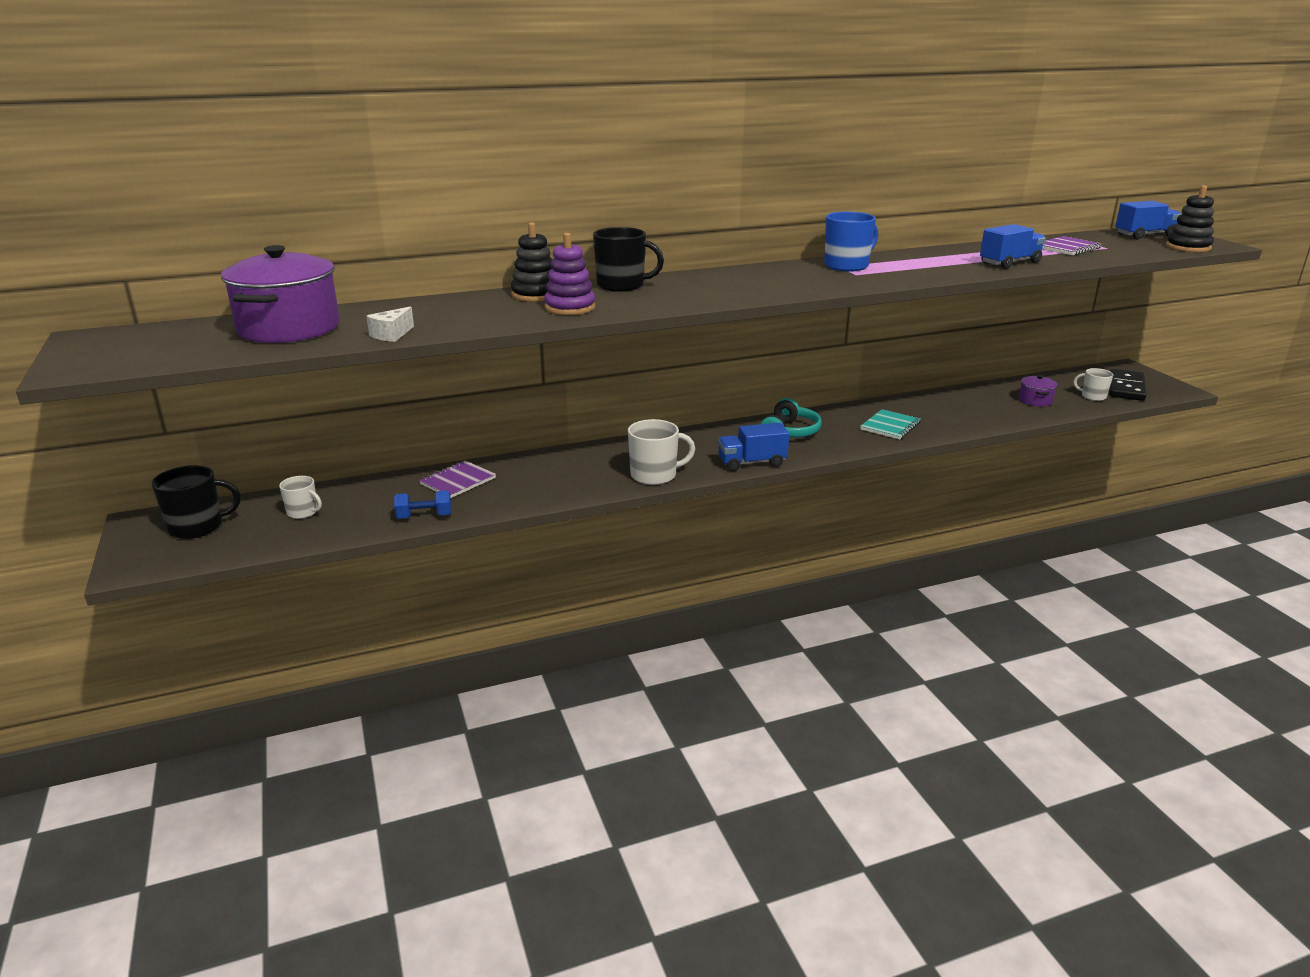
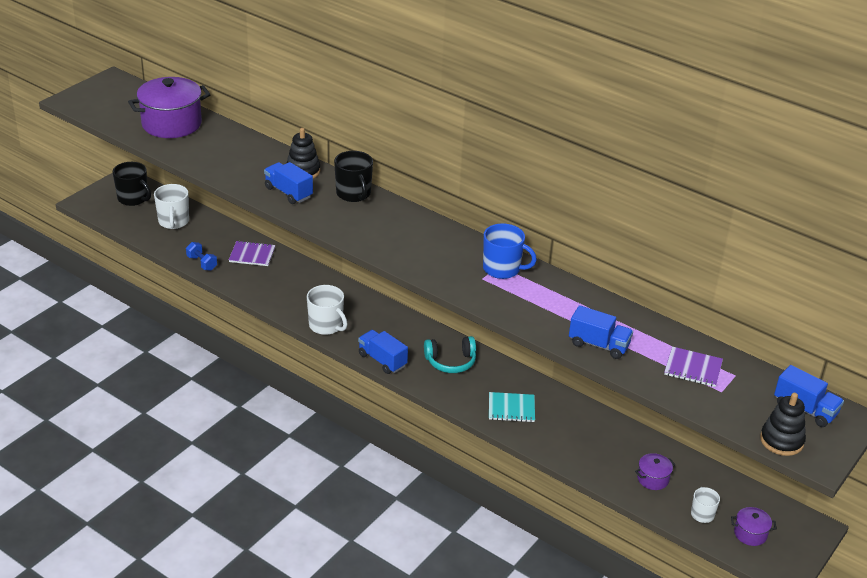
camera: 55 degrees right, 10 degrees up
white mug [279,476,322,519] -> white mug [154,184,189,229], size x1.65
white cheese [366,306,414,342] -> none
purple stacking toy [544,233,595,315] -> blue truck [264,162,313,204]
black domino [1110,369,1146,401] -> purple pot [731,507,776,546]

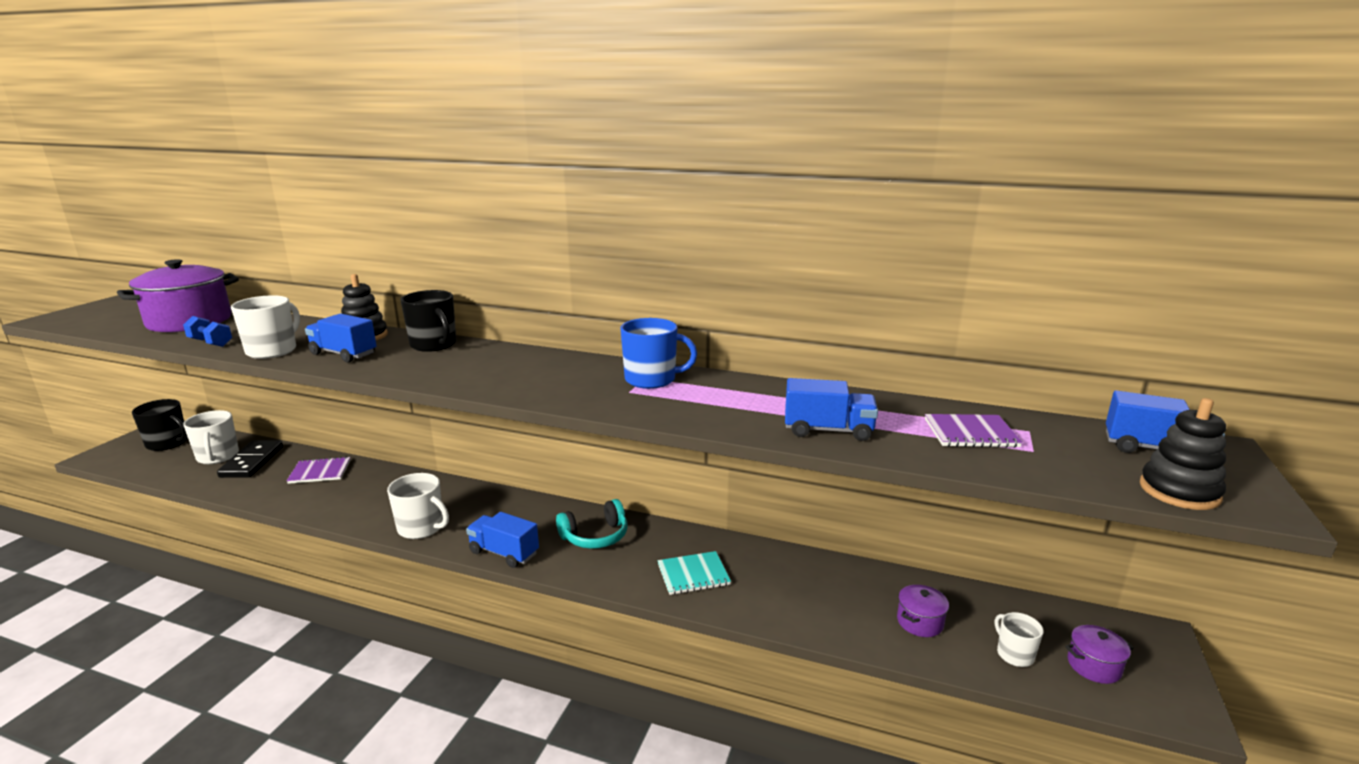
camera: 15 degrees left, 15 degrees down
blue dumbbell [186,242,217,271] -> blue dumbbell moved to [183,316,232,347]
none -> black domino [217,440,283,478]
none -> white mug [231,295,300,359]

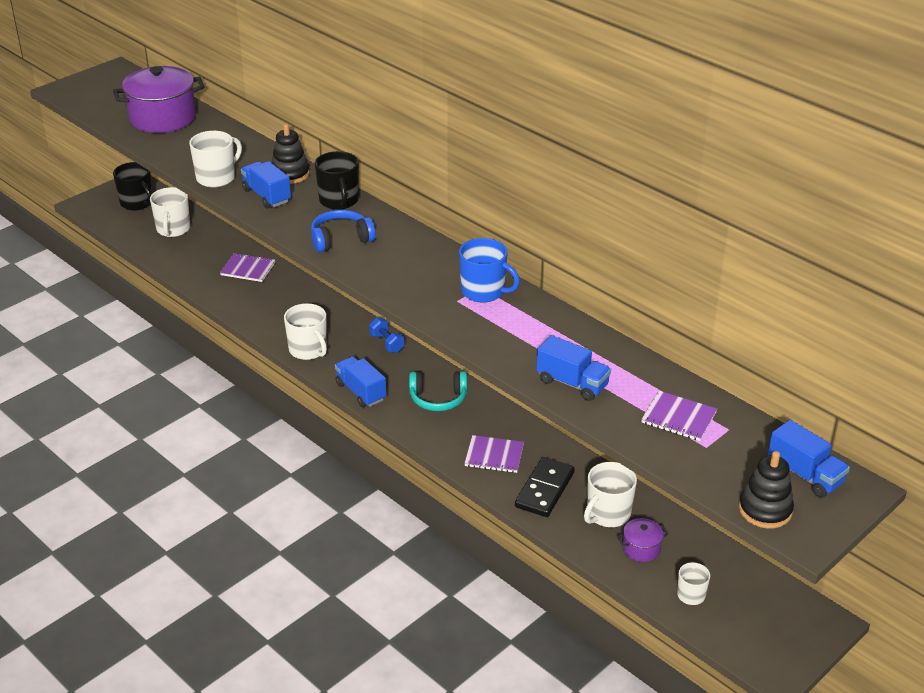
camera: 25 degrees right, 15 degrees up
blue dumbbell [183,316,232,347] -> blue dumbbell moved to [369,318,404,353]
black domino [217,440,283,478] -> black domino moved to [515,457,575,517]
turquoise notebook [657,551,731,595] -> purple notebook [464,435,524,473]
purple pot [1065,625,1134,684] -> none
none -> blue headphones [311,210,376,253]
none -> white mug [584,462,637,527]

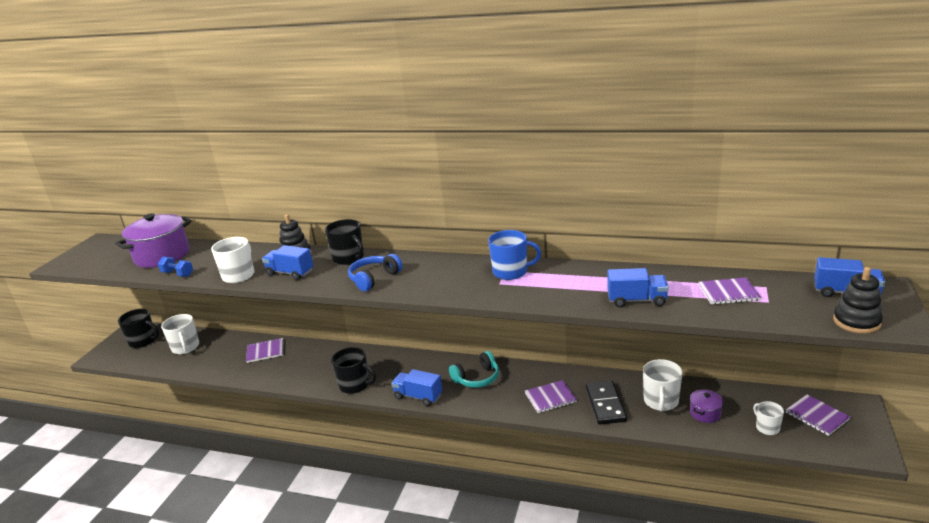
camera: 25 degrees left, 10 degrees down
white mug [284,303,327,360] -> black mug [331,347,376,394]
blue dumbbell [369,318,404,353] -> blue dumbbell moved to [158,257,193,277]
none -> purple notebook [786,394,850,436]

